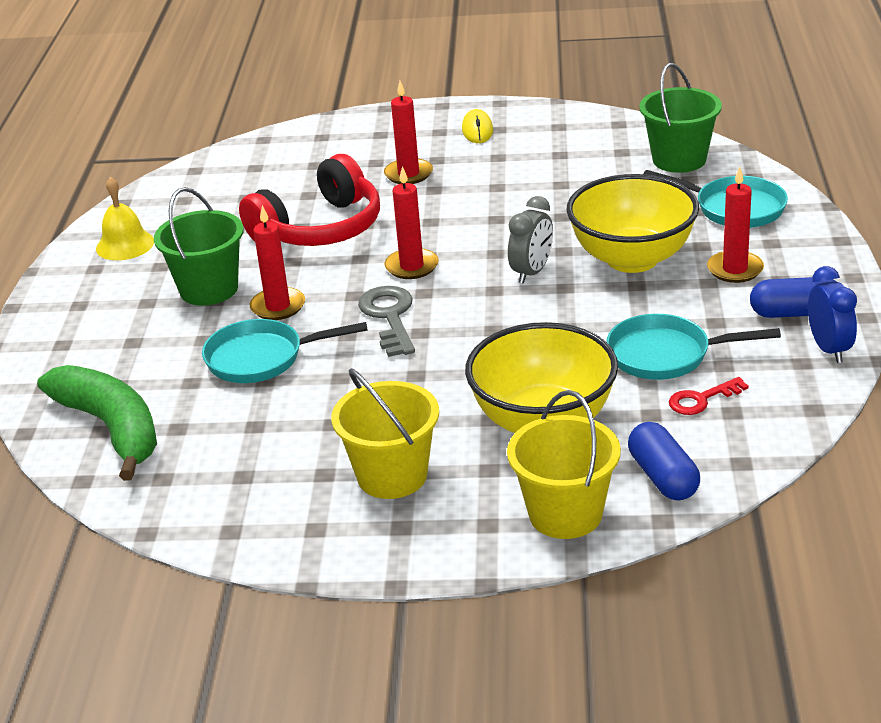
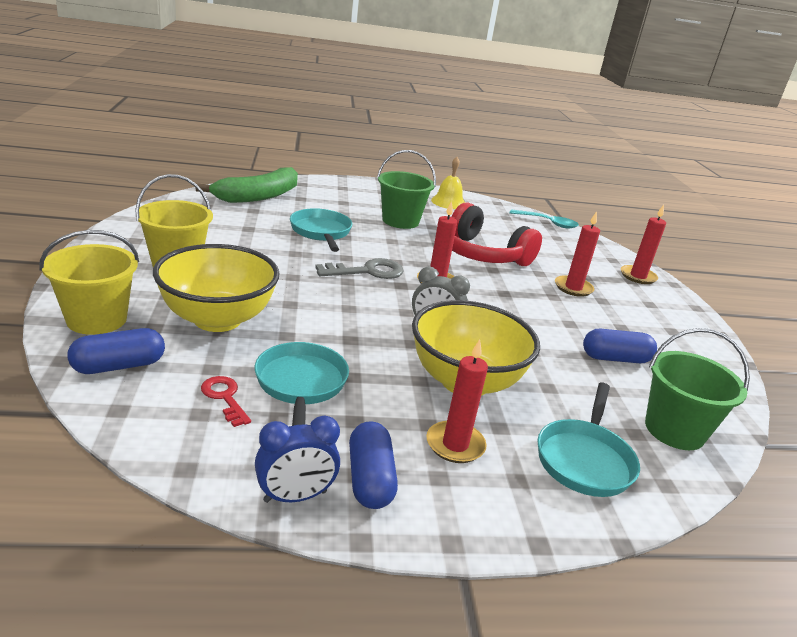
camera: 75 degrees right, 5 degrees down
red candle [250,205,305,320] -> red candle moved to [621,205,666,284]
yellow mouse [462,109,493,143] -> none
none -> turquoise spoon [510,209,579,229]
none -> blue capsule [583,329,657,363]

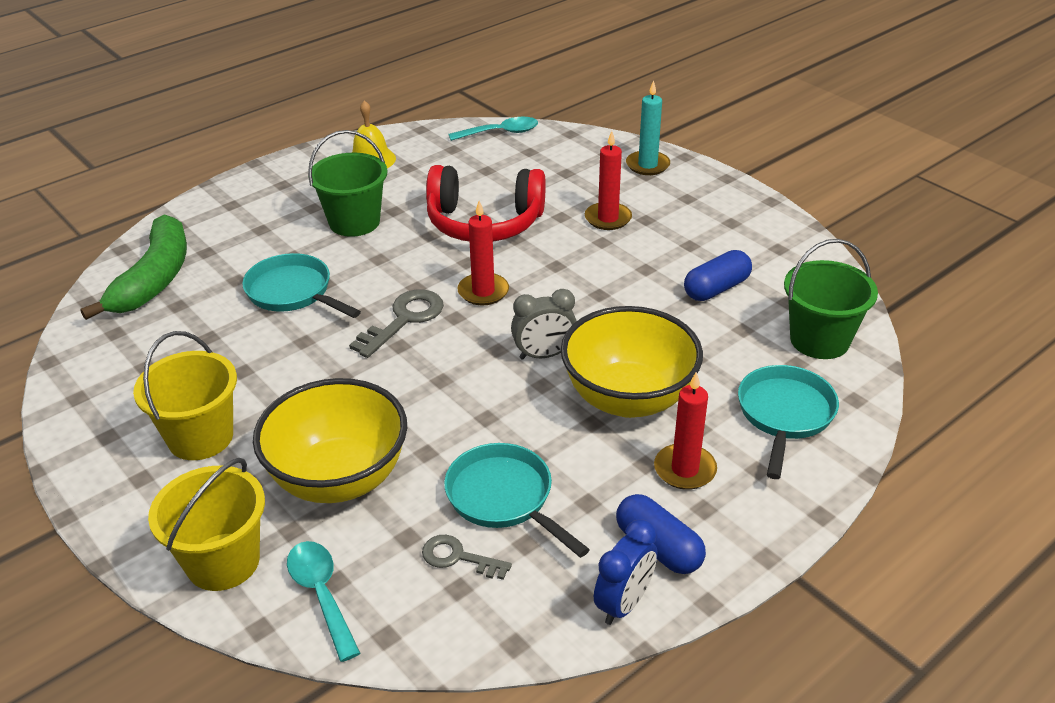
camera: 30 degrees left, 10 degrees up
blue capsule [67,328,165,374] -> turquoise spoon [287,541,360,662]
red key [201,376,251,427] -> grey key [422,535,512,580]
turquoise pan [537,383,640,497] -> turquoise pan turned 150 degrees counterclockwise [738,365,839,479]
red candle [621,205,666,284] -> turquoise candle [626,80,670,175]

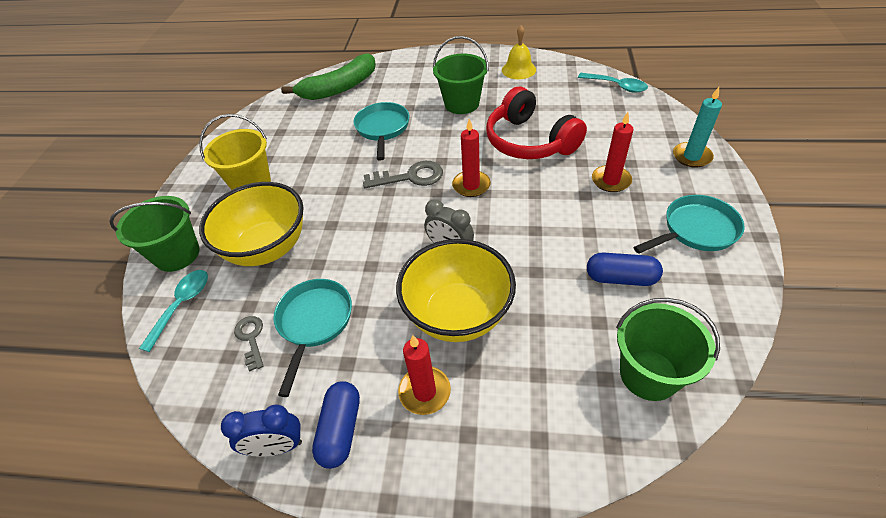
camera: 50 degrees right, 10 degrees up
yellow bucket [148,458,265,591] -> green bucket [110,196,200,272]
turquoise pan [738,365,839,479] -> turquoise pan moved to [633,195,745,254]

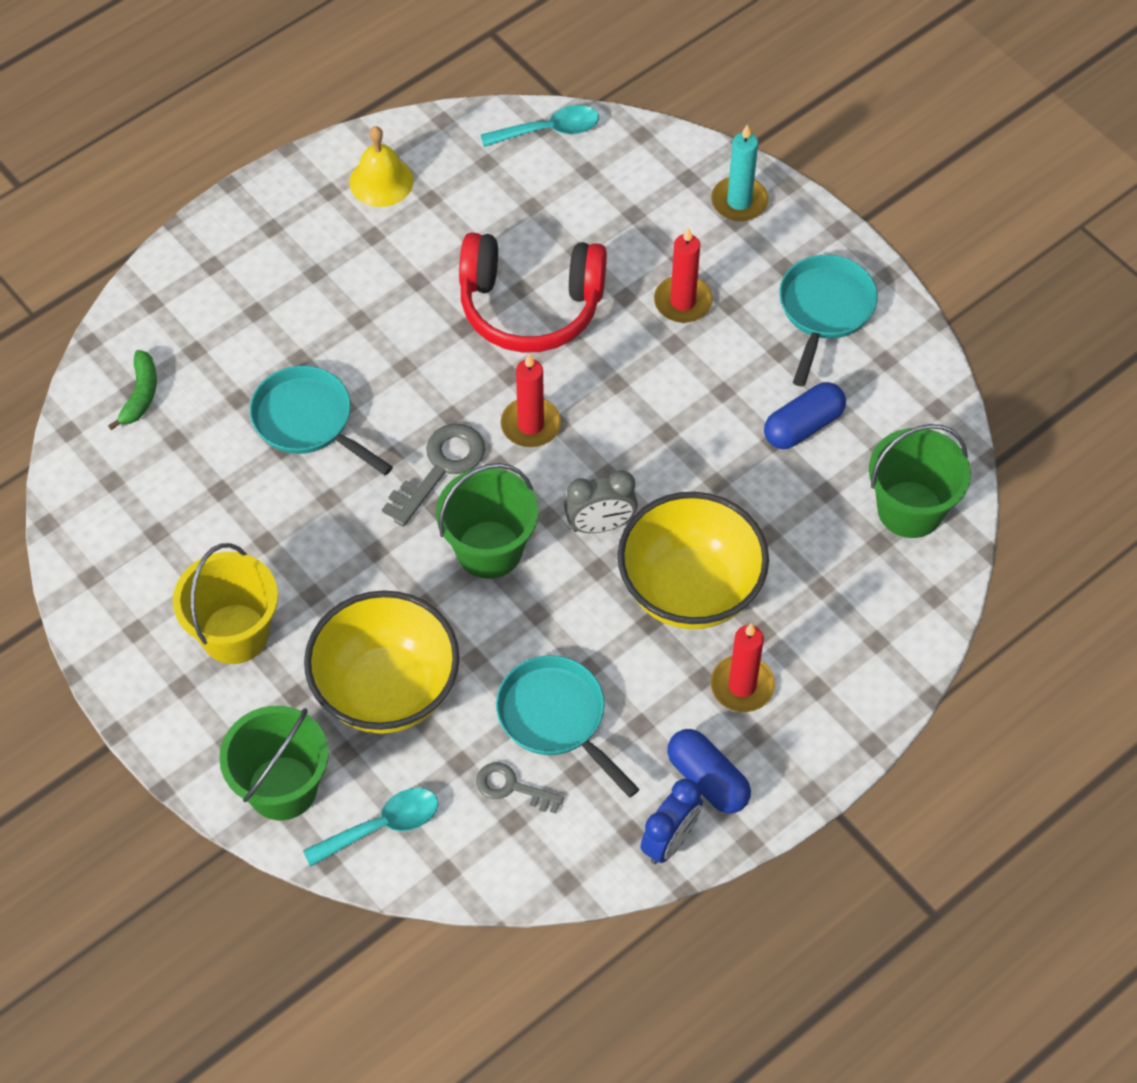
camera: 50 degrees left, 10 degrees up
turquoise spoon [139,270,208,352] -> turquoise spoon turned 90 degrees clockwise [303,788,438,867]
green banana [281,53,376,100] -> green banana [108,350,157,430], size x0.48
green bucket [433,36,489,114] -> green bucket moved to [436,463,538,579]

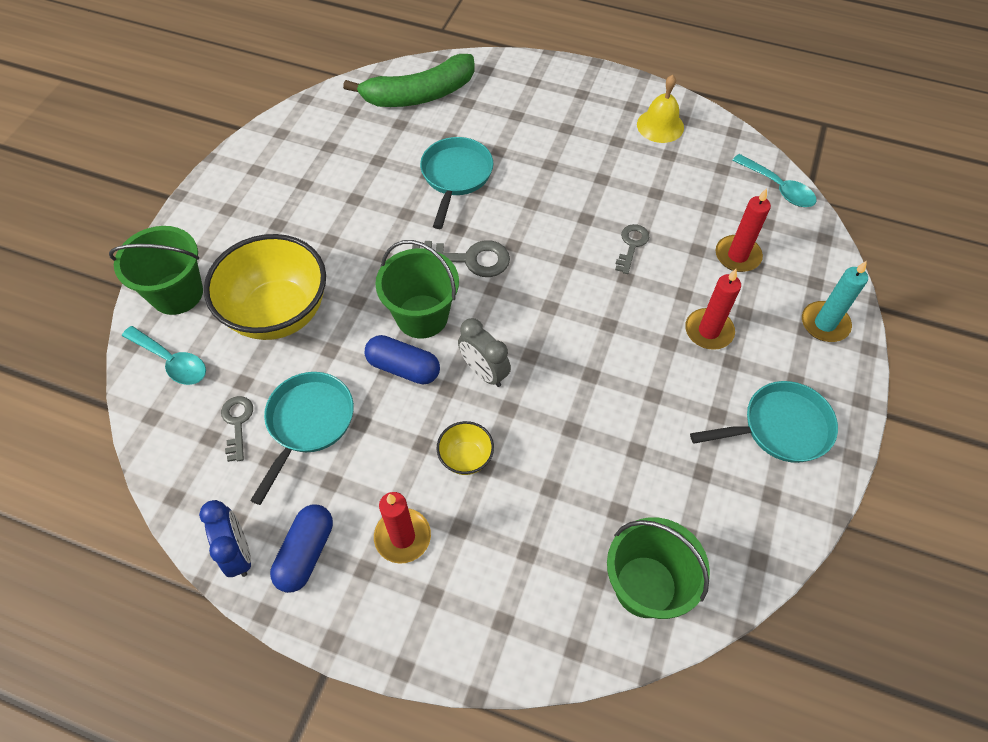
camera: 60 degrees right, 0 degrees up
green banana [108,350,157,430] -> green banana [343,54,475,107], size x2.06
yellow bucket [173,543,278,664] -> none
red headphones [459,233,607,353] -> grey key [615,224,649,274]
red candle [501,354,561,447] -> red candle moved to [715,188,771,272]
yellow bowl [618,492,769,629] -> yellow bowl [437,421,494,475], size x0.44
blue clock [640,779,703,864] -> blue clock turned 120 degrees counterclockwise [199,500,251,577]
blue capsule [764,382,846,449] -> blue capsule moved to [365,335,440,384]

